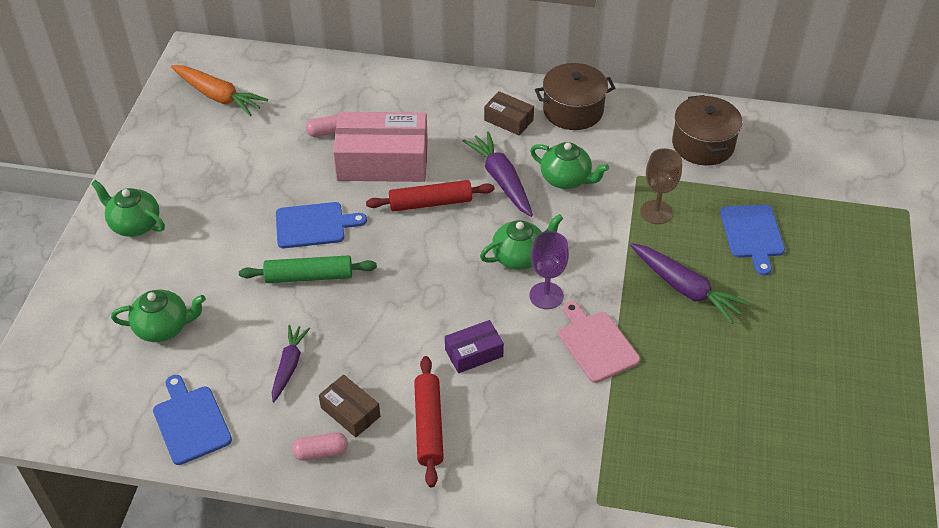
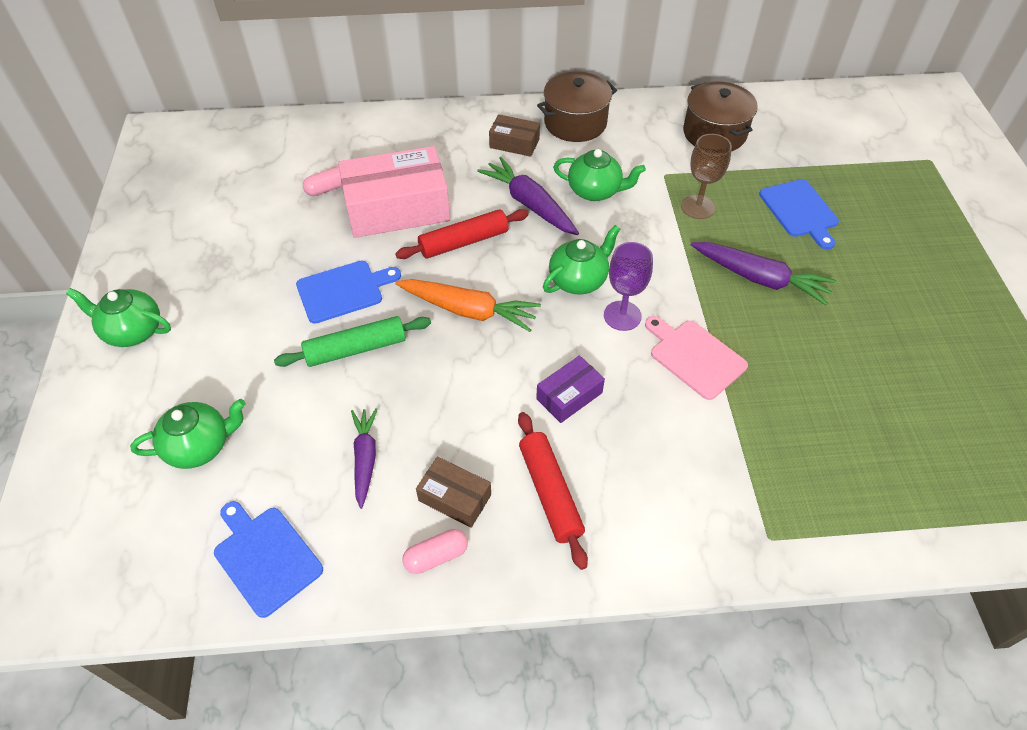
camera: 15 degrees left, 5 degrees up
orange carrot [171,65,268,116] -> orange carrot moved to [395,279,541,332]

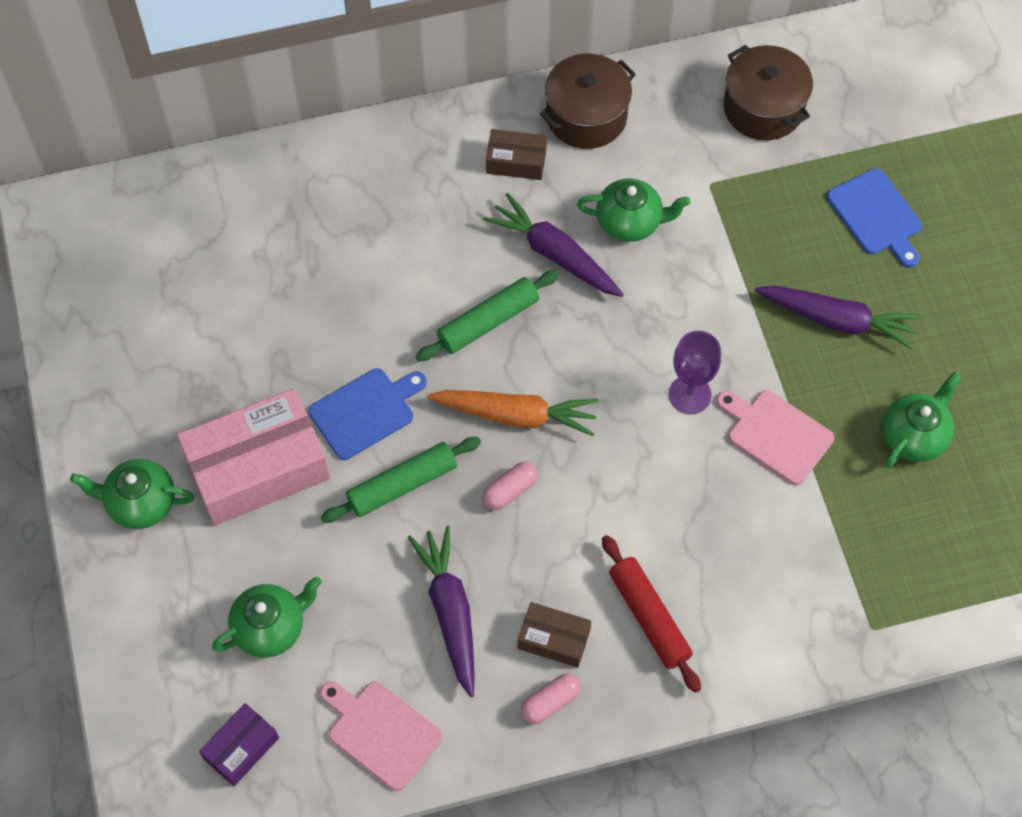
camera: 10 degrees left, 10 degrees up
blue cutting board [214,501,323,618] -> pink cutting board [320,681,443,791]
pink capsule [303,166,342,196] -> pink capsule moved to [482,462,538,510]
pink box [338,146,450,238] -> pink box moved to [177,388,330,526]
purple carrot [351,408,378,509] -> purple carrot [408,526,475,697], size x1.52
red rolling pin [395,209,529,259] -> green rolling pin [416,270,559,362]
purple box [536,355,605,423] -> purple box moved to [199,703,279,786]
green teapot [543,225,620,295] -> green teapot moved to [882,371,961,467]
brown goblet [681,134,732,219] -> none

